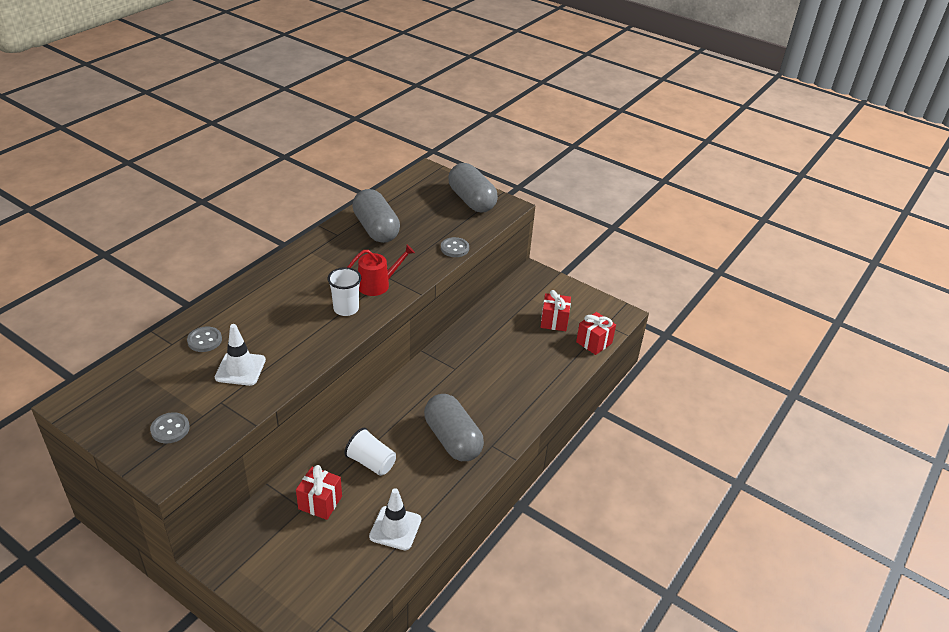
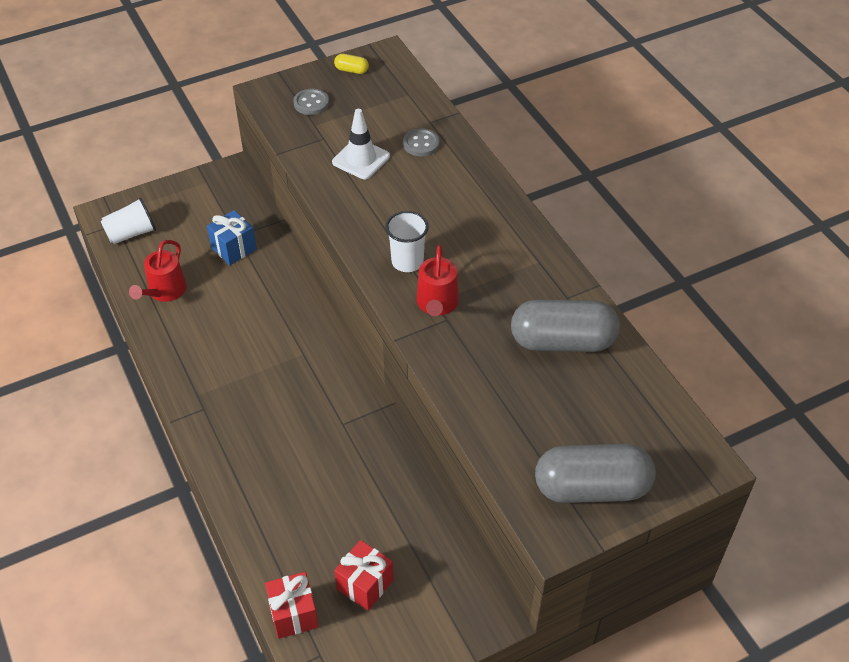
camera: 120 degrees right, 10 degrees up
red gift [296,465,342,520] -> blue gift [207,210,257,265]
white cup [344,427,396,476] -> white cup moved to [101,197,156,244]
white traffic cone [369,488,421,550] -> red watering can [129,240,187,302]
grey capsule [424,394,484,461] -> none
grey button [441,237,469,257] -> none
none -> yellow capsule [334,54,369,74]

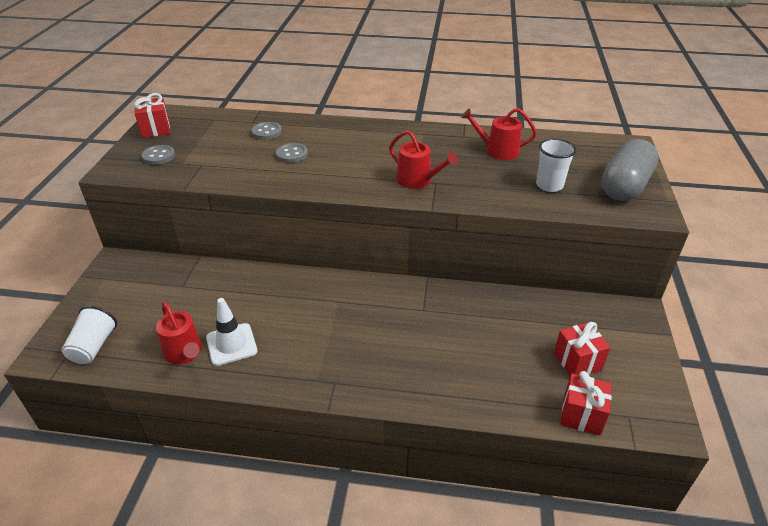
camera: 55 degrees left, 10 degrees down
blue gift [207,210,257,265] -> none
white traffic cone [332,109,390,179] -> white traffic cone moved to [206,298,257,366]
yellow capsule [334,54,369,74] -> red gift [134,93,170,138]
white cup [385,211,429,272] -> white cup moved to [536,138,576,192]
grey capsule [511,300,620,352] -> red watering can [461,108,537,160]
none -> grey button [276,143,308,163]

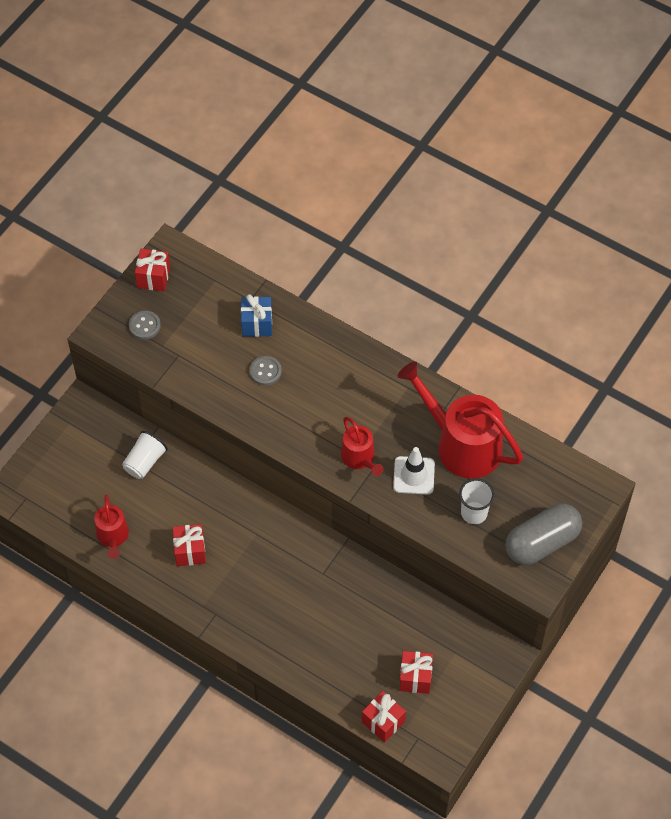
camera: 25 degrees right, 20 degrees up
white cup [61,306,117,364] -> white cup moved to [122,431,168,479]
white traffic cone [206,298,257,366] -> white traffic cone moved to [393,447,435,495]
grey button [251,122,282,140] -> blue gift [241,294,272,337]
red watering can [461,108,537,160] -> red watering can [398,361,523,479], size x1.90
none -> red gift [173,524,206,566]

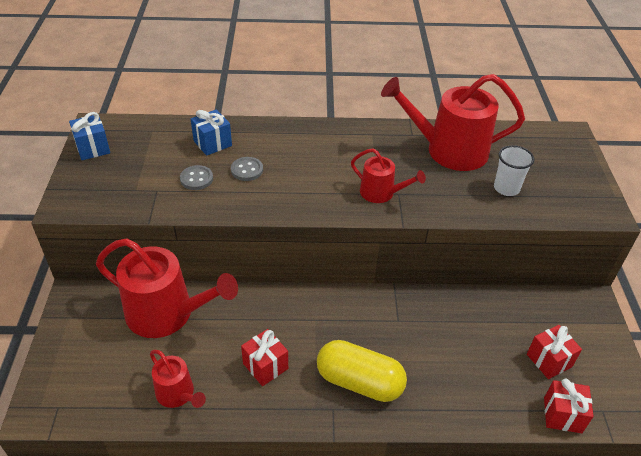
camera: 35 degrees left, 15 degrees down
white cup [122,431,168,479] -> red watering can [96,238,238,338]
grey button [129,311,161,340] -> grey button moved to [180,165,213,190]
red gift [135,249,170,291] -> blue gift [69,112,110,160]
white traffic cone [393,447,435,495] -> none
grey capsule [505,504,582,565] -> none
none -> yellow capsule [317,340,407,402]

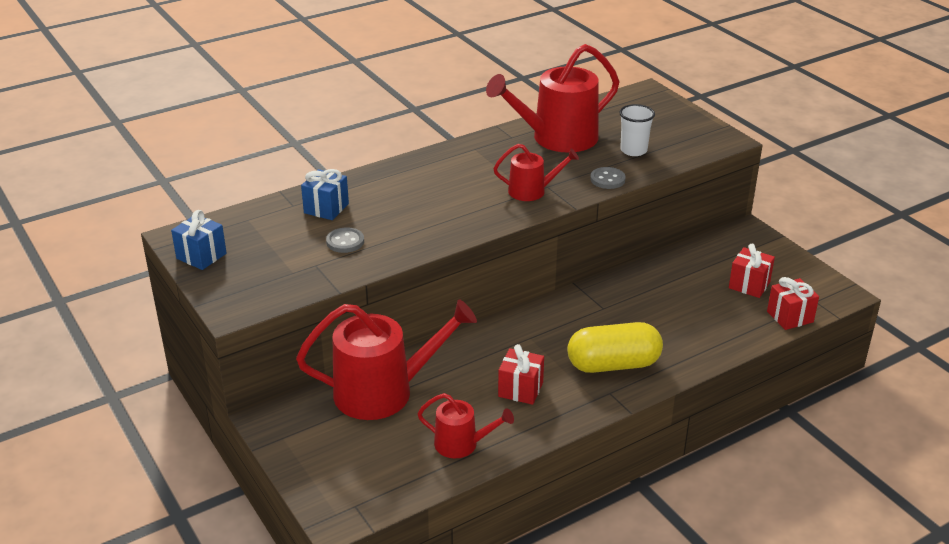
camera: 30 degrees left, 10 degrees down
grey button [231,157,263,181] -> grey button moved to [590,167,626,189]

